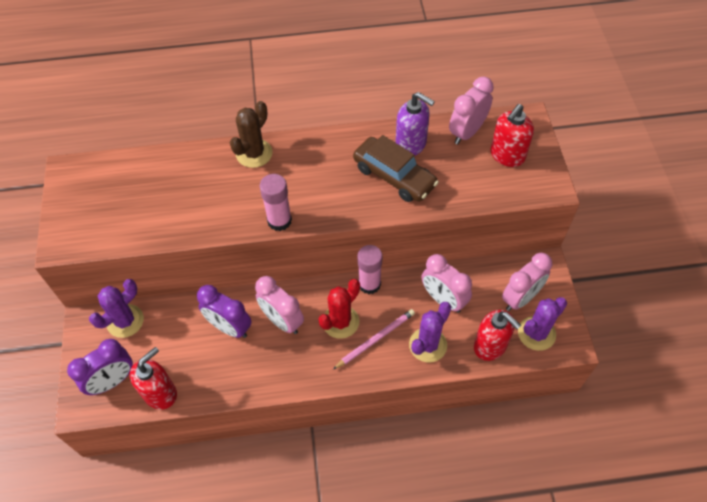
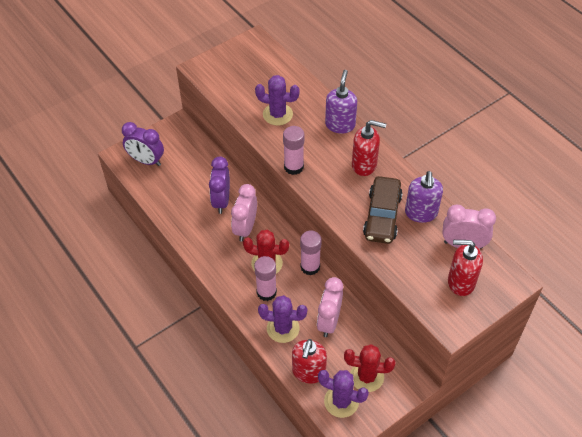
camera: 60 degrees right, 5 degrees down
purple cactus [89,279,144,338] -> purple cactus moved to [255,75,300,126]
red soap dispenser [130,347,177,410] -> red soap dispenser moved to [352,120,386,176]
brown cactus [230,101,273,168] -> purple soap dispenser [325,70,357,134]
pink pencil [333,309,415,369] -> pink glue stick [254,256,277,301]
pink clock [502,253,552,311] -> red cactus [344,344,395,392]

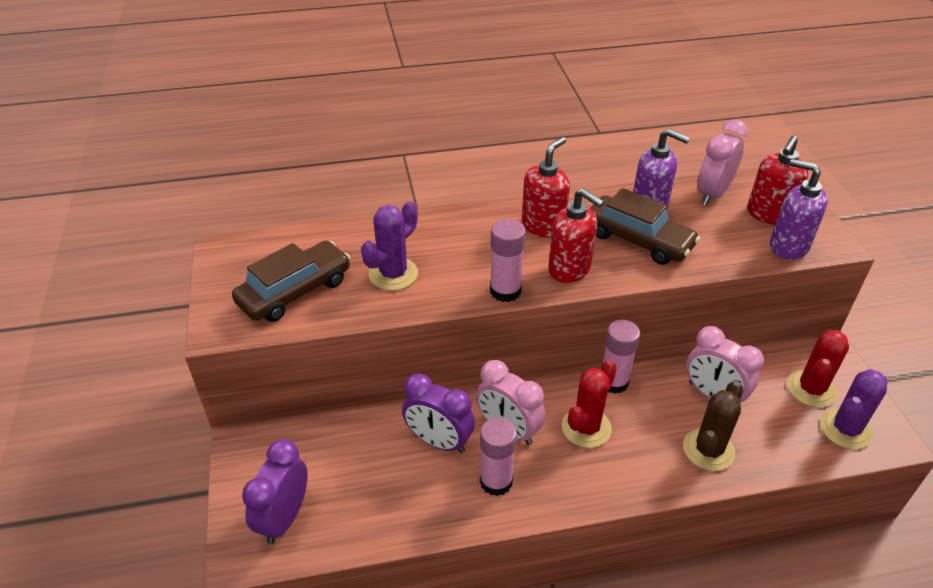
camera: 65 degrees left, 10 degrees down
purple clock [122,122,164,166] -> purple clock turned 150 degrees clockwise [242,439,308,544]
pink glue stick [254,256,277,301] -> pink glue stick moved to [480,417,517,496]
purple cactus [258,295,307,343] -> brown cactus [683,381,743,471]
red soap dispenser [292,339,327,384] -> red soap dispenser moved to [548,188,604,283]
purple soap dispenser [325,70,357,134] -> purple soap dispenser moved to [770,159,828,260]
none -> brown car [232,241,350,322]

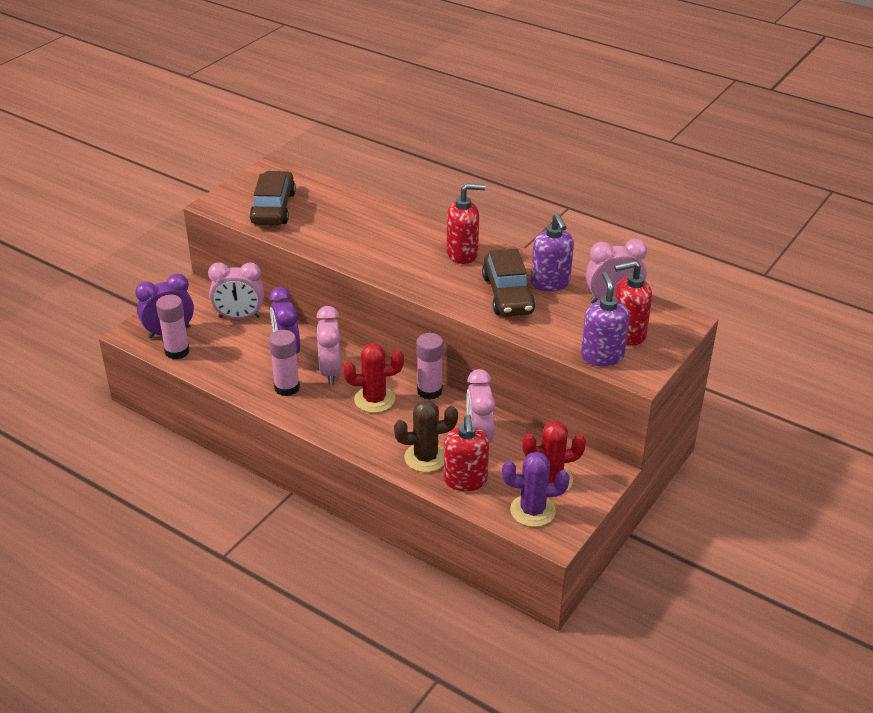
camera: 45 degrees right, 5 degrees down
brown car [232,241,350,322] -> brown car turned 90 degrees counterclockwise [250,171,296,225]
purple cactus [361,201,418,291] -> none
pink glue stick [490,219,526,302] -> pink glue stick moved to [156,295,190,359]
red soap dispenser [548,188,604,283] -> red soap dispenser moved to [444,415,489,491]
none -> pink clock [208,262,264,319]

